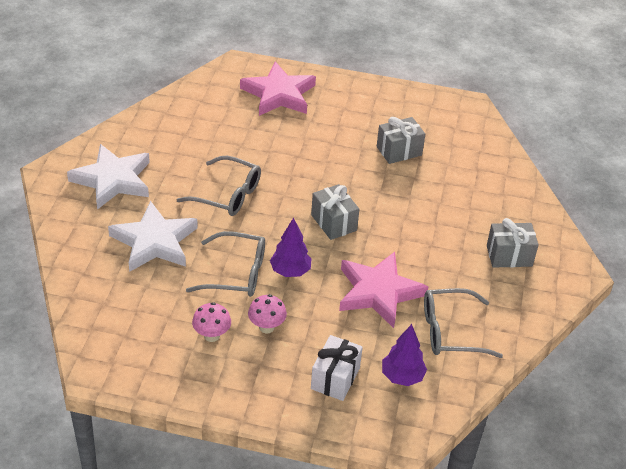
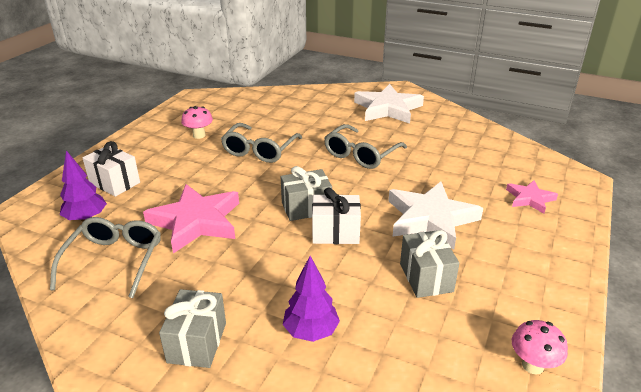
camera: 105 degrees right, 10 degrees down
white star [108,201,198,272] -> white star moved to [388,181,483,250]
pink star [240,62,316,116] -> pink star [506,181,558,214], size x0.54
pink mushroom [248,294,287,333] -> pink mushroom moved to [512,320,568,375]
purple tree [270,217,312,277] -> purple tree moved to [283,256,340,342]
none -> white gift [312,188,361,244]

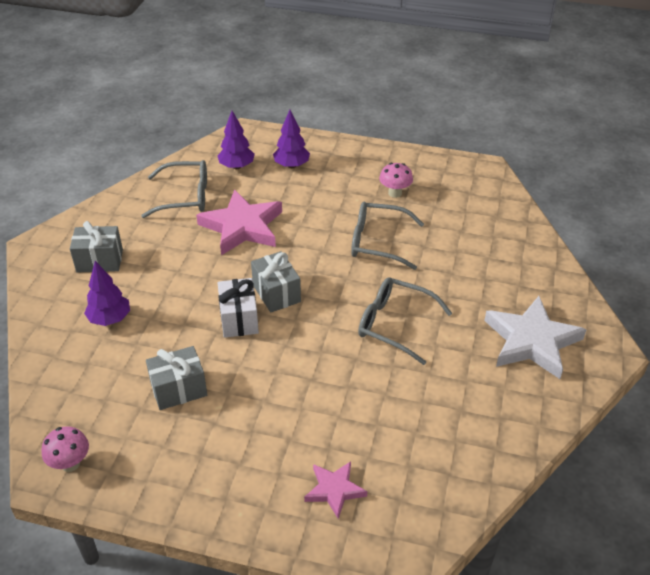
camera: 80 degrees right, 10 degrees up
white gift [83,141,140,197] -> purple tree [273,110,310,168]
white star [388,181,483,250] -> none

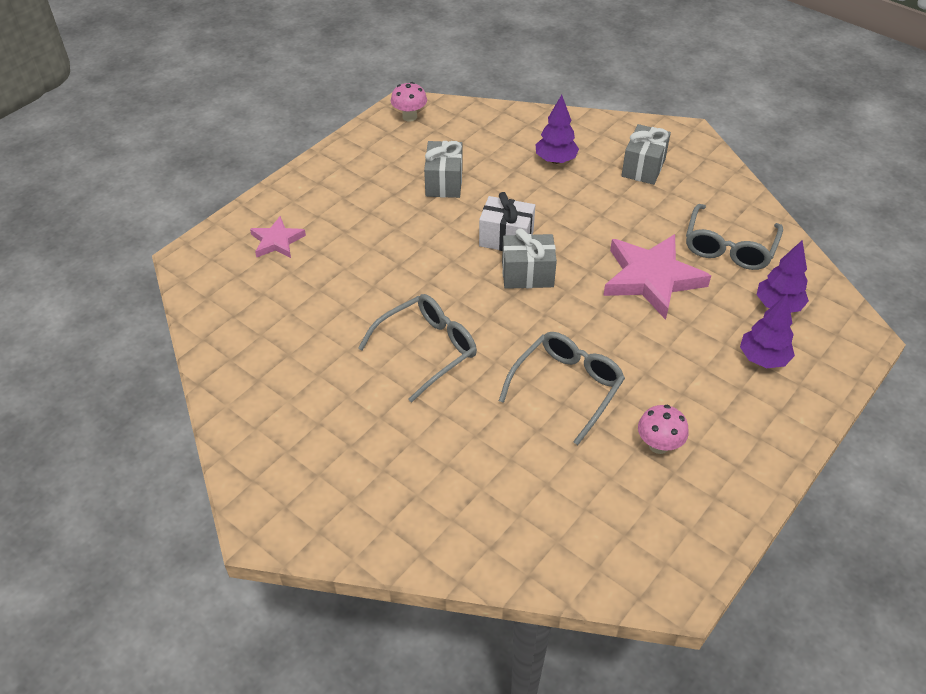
camera: 115 degrees right, 5 degrees up
white star [484,296,587,379] -> none

